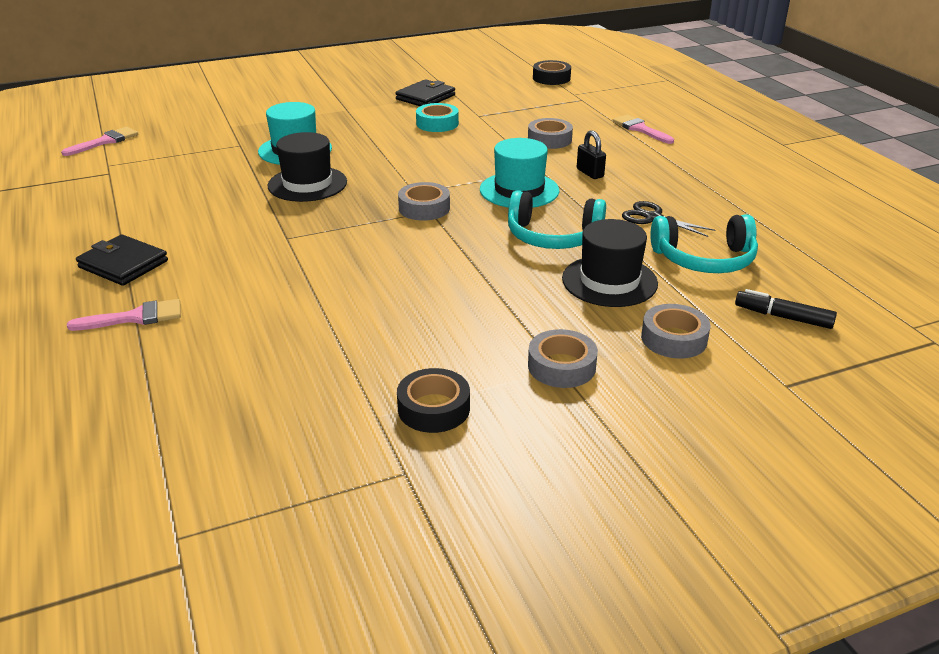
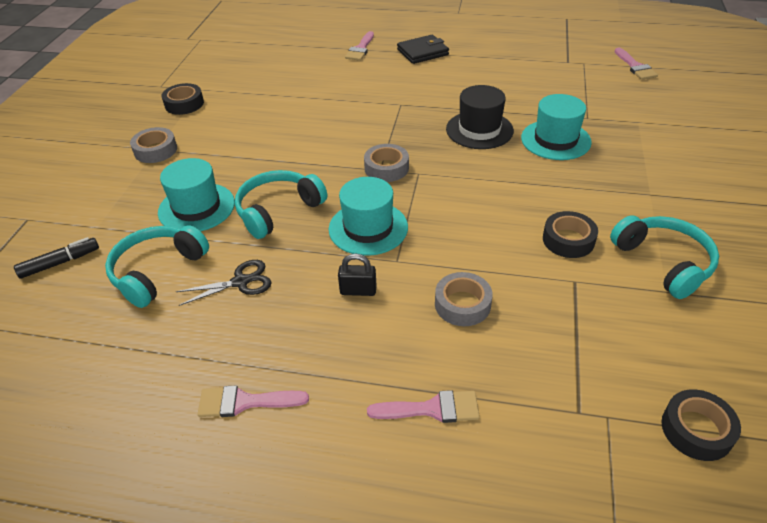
camera: 125 degrees right, 10 degrees up
black wallet [396,79,455,106] -> turquoise headphones [610,215,719,299]
turquoise tape [416,103,459,132] -> black tape [543,211,598,258]
black hat [562,219,658,307] -> turquoise hat [158,158,235,232]
grey tape [641,304,711,359] -> none
none -> pink brush [197,386,309,417]

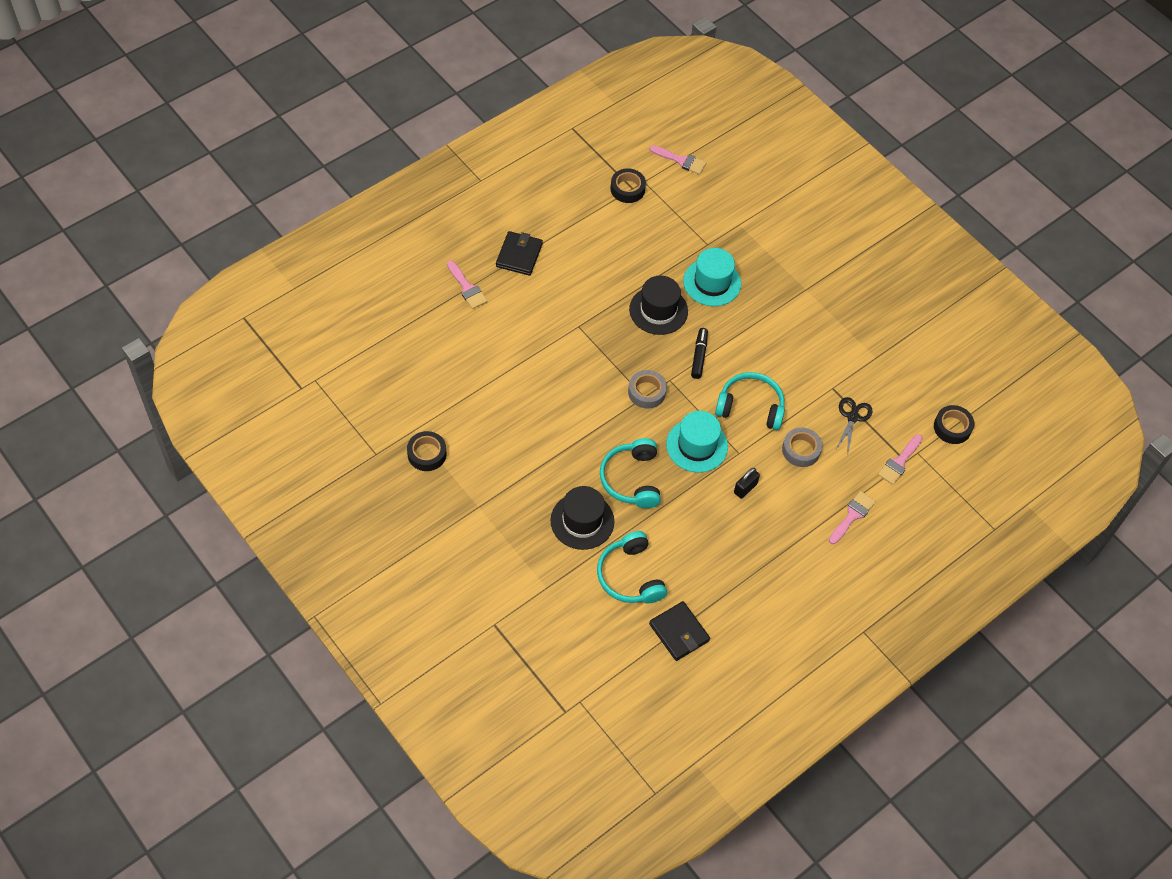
camera: 55 degrees left, 15 degrees up
black marker [14,237,99,279] -> black marker moved to [691,328,708,379]
grey tape [130,127,177,163] -> none
turquoise hat [158,158,235,232] -> black hat [551,486,614,550]
black scissors [175,260,272,306] -> black scissors moved to [836,397,872,452]
pink brush [197,386,309,417] -> pink brush moved to [878,434,923,485]
black tape [543,211,598,258] -> black tape moved to [610,168,646,203]
turquoise headphones [610,215,719,299] -> turquoise headphones moved to [715,372,785,430]
none -> black wallet [649,601,710,661]

